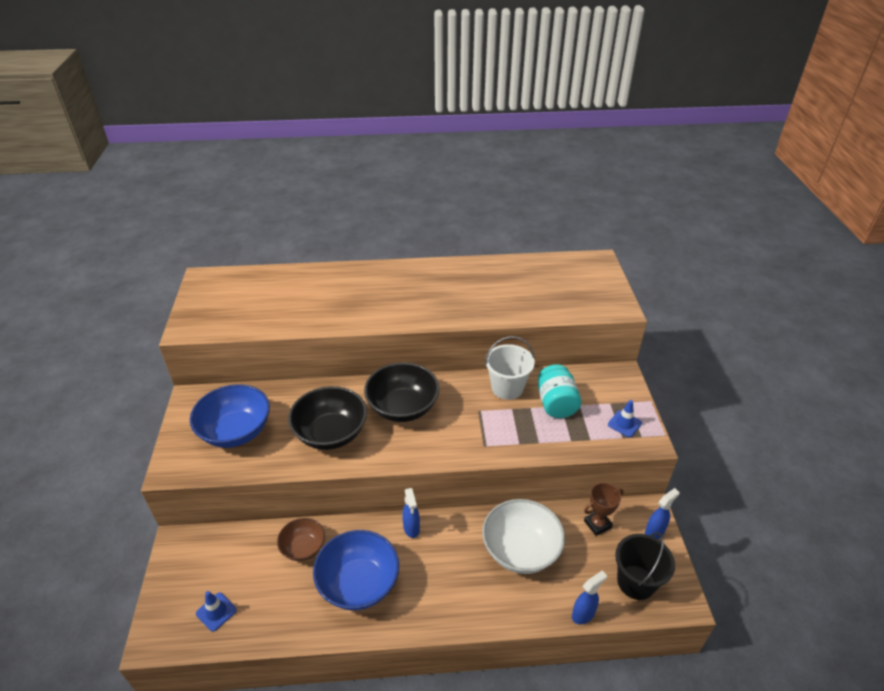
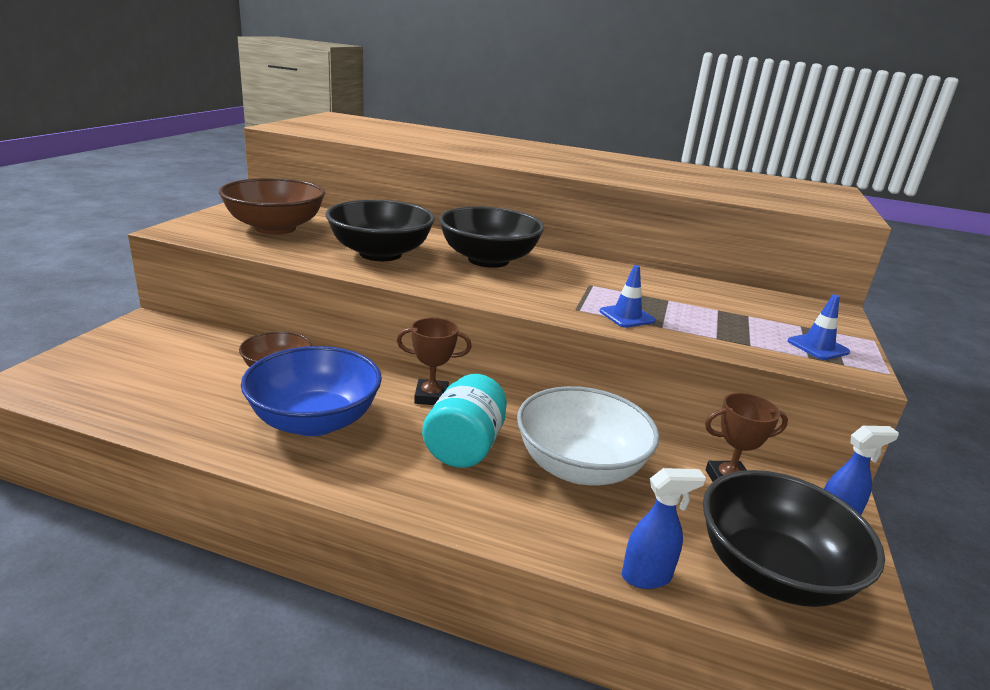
camera: 20 degrees right, 15 degrees down
blue bowl [190,384,270,448] -> brown bowl [219,178,325,234]
blue traffic cone [196,591,237,632] -> blue traffic cone moved to [599,265,655,328]
blue spray bottle [402,488,420,538] -> brown trophy [397,318,472,405]
white bucket [485,336,535,400] -> none
turquoise jar [538,364,581,418] -> turquoise jar moved to [422,374,507,468]
black bucket [615,532,675,600] -> black bowl [703,470,885,607]

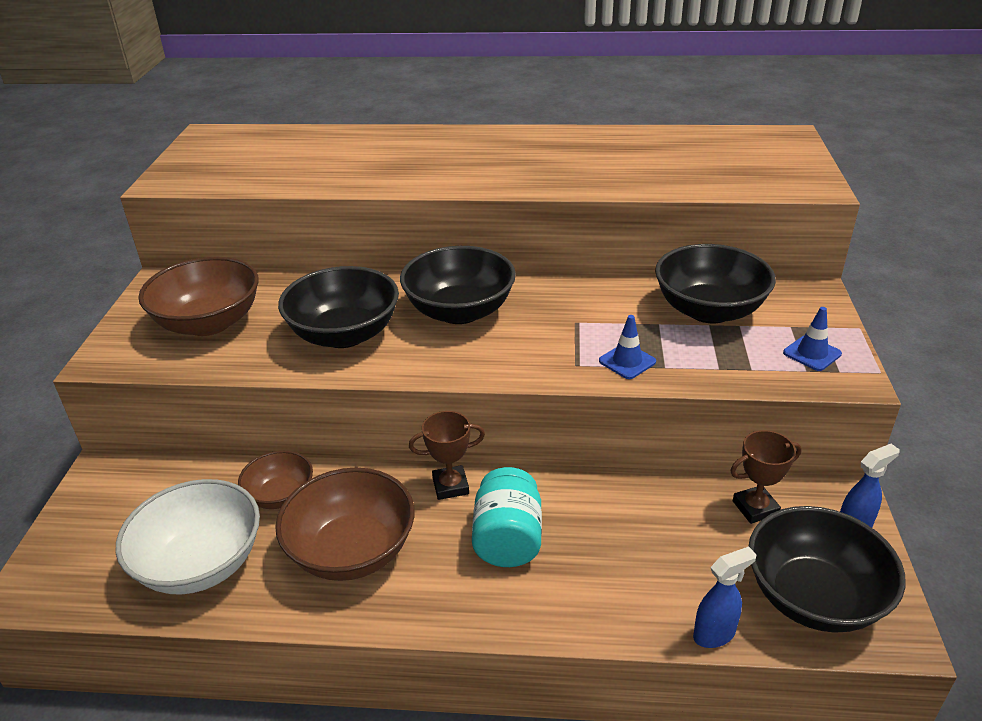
camera: 10 degrees left, 10 degrees up
blue bowl [241,346,382,436] -> brown bowl [275,468,415,581]
white bowl [517,386,660,486] -> white bowl moved to [116,479,260,595]
none -> black bowl [655,244,776,323]

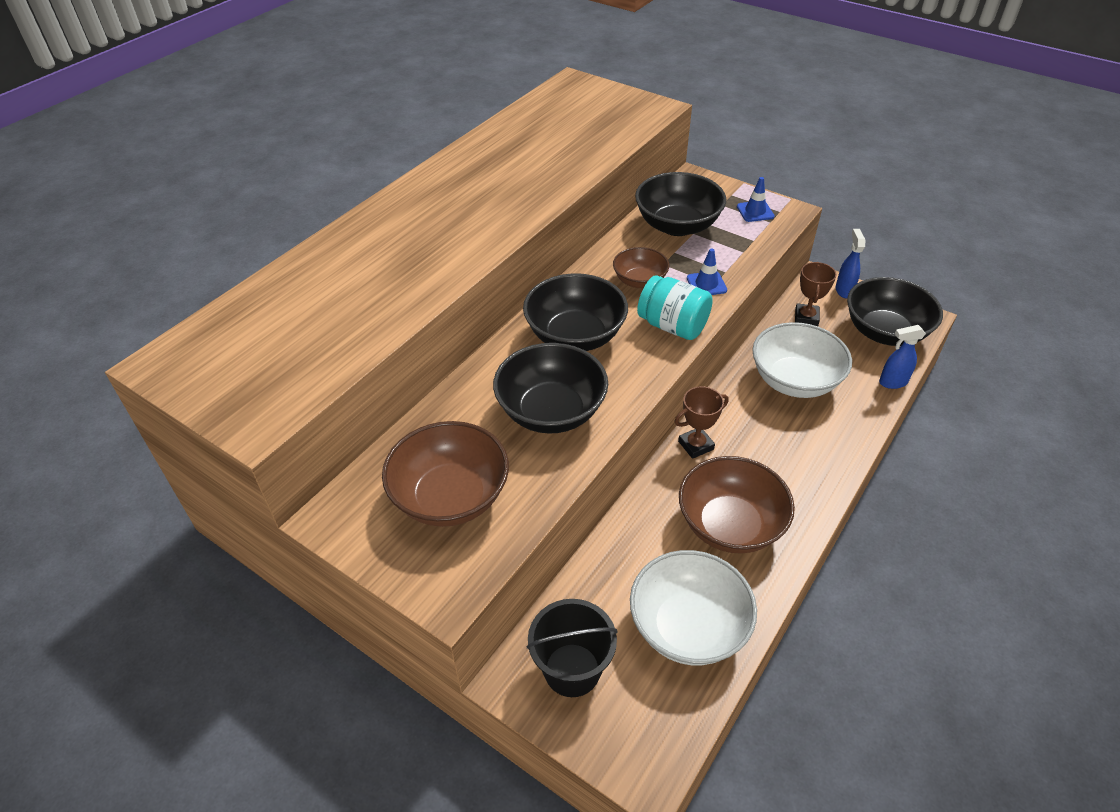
camera: 60 degrees left, 10 degrees up
brown bowl [238,451,313,509] -> brown bowl moved to [613,247,669,288]
brown trophy [409,411,485,500] -> brown trophy turned 45 degrees clockwise [675,386,729,459]
turquoise jar [472,467,542,567] -> turquoise jar moved to [637,275,713,340]
blue spray bottle [693,546,757,648] -> blue spray bottle turned 105 degrees counterclockwise [879,325,926,389]
none -> black bucket [527,599,617,697]
none -> white bowl [752,322,852,398]

